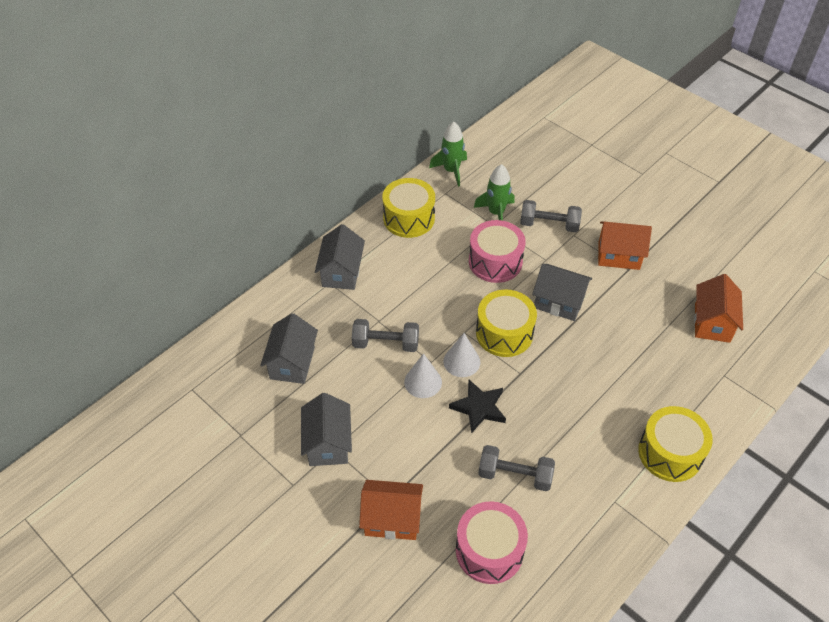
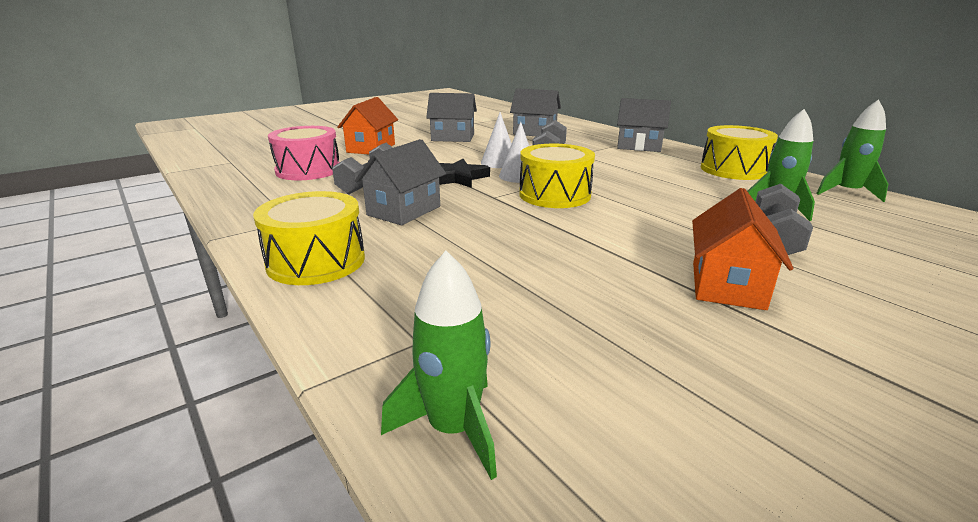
camera: 100 degrees right, 25 degrees down
pink drum [469,220,526,283] -> none
grey house [532,264,592,321] -> grey house moved to [355,139,446,225]
orange house [694,274,743,343] -> none
none -> green rocket [381,251,497,480]

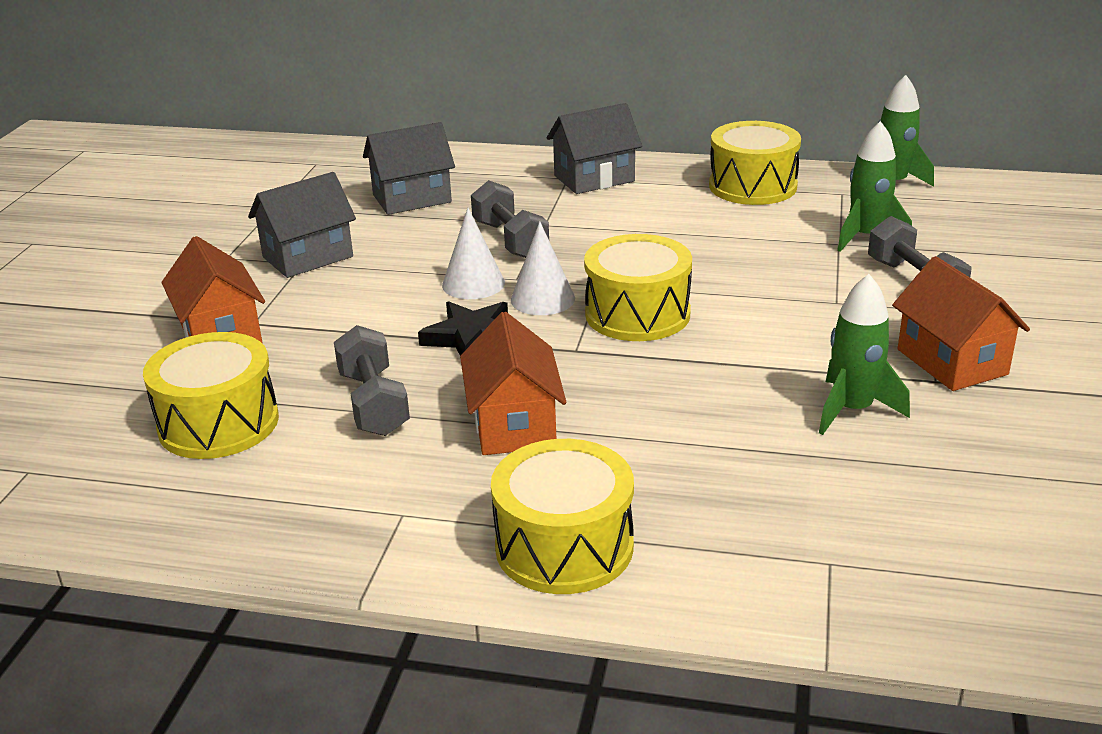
camera: 40 degrees left, 5 degrees up
pink drum [268,126,340,180] -> yellow drum [143,332,279,459]
grey house [355,139,446,225] -> orange house [460,312,566,455]
green rocket [381,251,497,480] -> green rocket moved to [819,274,910,435]

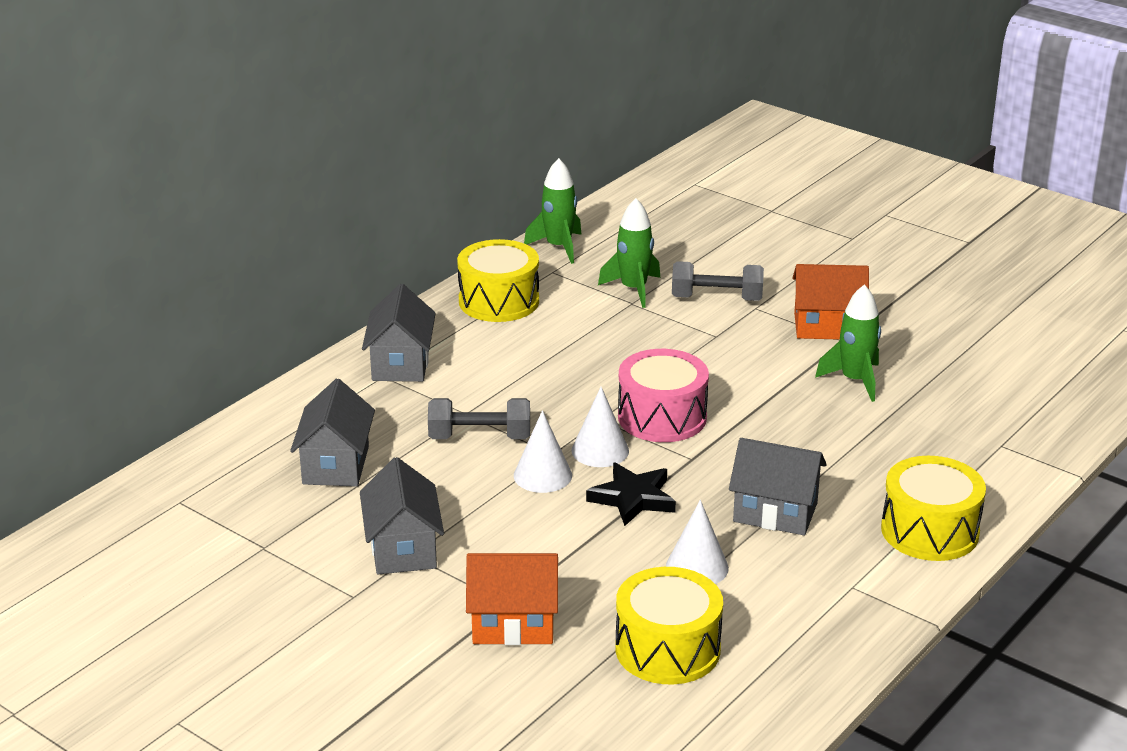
camera: 65 degrees left, 0 degrees up
grey dumbbell [334,325,410,436] -> white cone [666,500,729,584]
orange house [460,312,566,455] -> grey house [729,438,827,535]
yellow drum [584,234,692,341] -> pink drum [618,349,709,442]

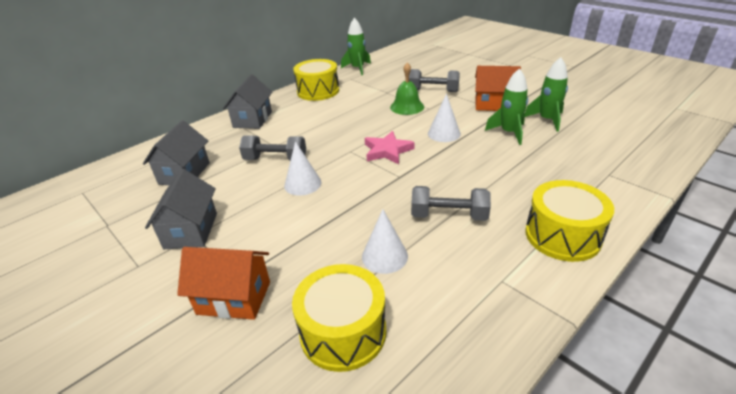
camera: 10 degrees right, 5 degrees up
white cone [571,387,629,467] -> white cone moved to [428,94,461,142]
black star [586,462,676,526] -> none
green rocket [598,198,660,308] -> green rocket moved to [525,57,568,132]
pink drum [618,349,709,442] -> pink star [365,131,415,164]
grey house [729,438,827,535] -> grey dumbbell [411,186,491,221]
none -> green bell [390,63,424,115]

